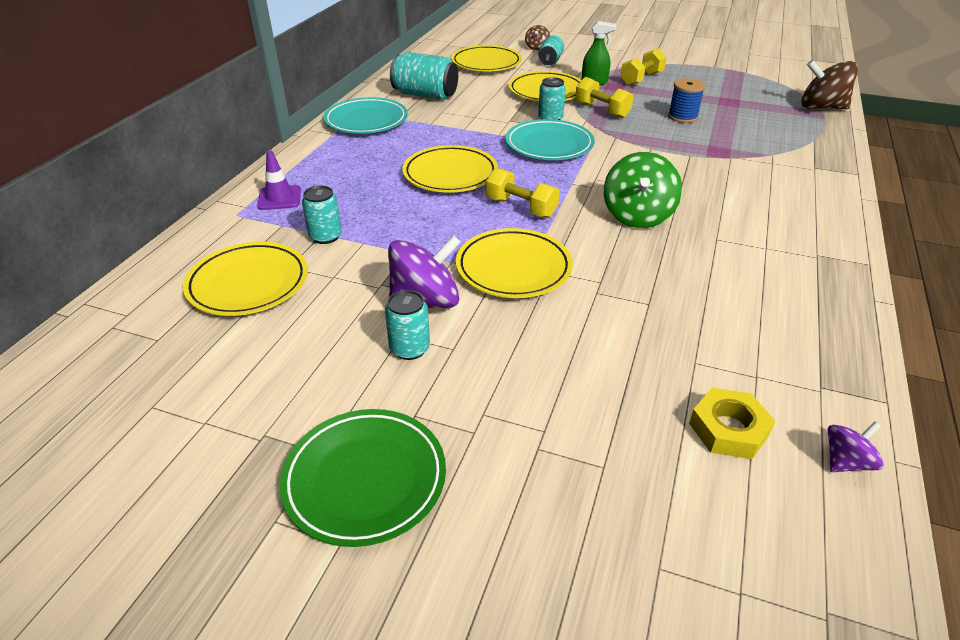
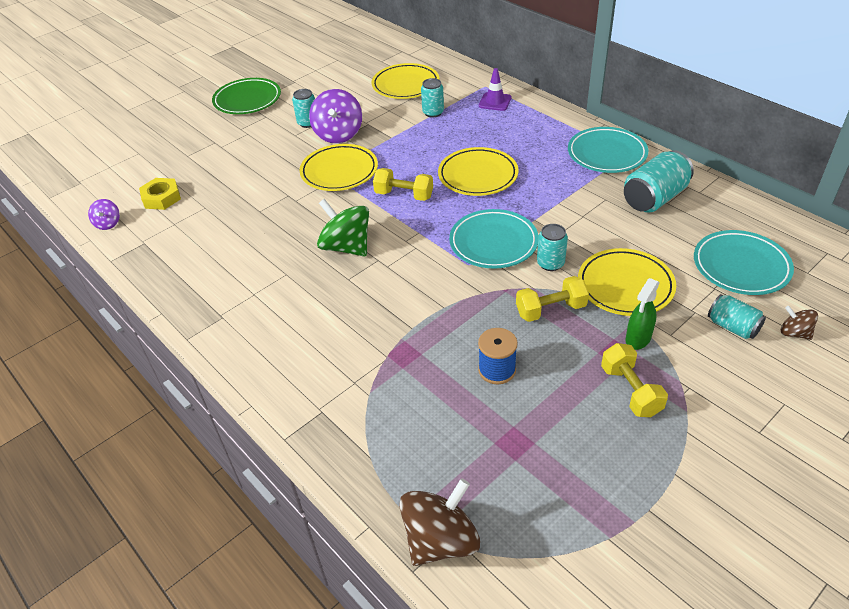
camera: 120 degrees right, 5 degrees up
yellow plate [451,45,522,71] -> turquoise plate [694,230,794,295]
yellow dumbbell [486,168,560,218] -> yellow dumbbell turned 45 degrees clockwise [373,168,433,201]

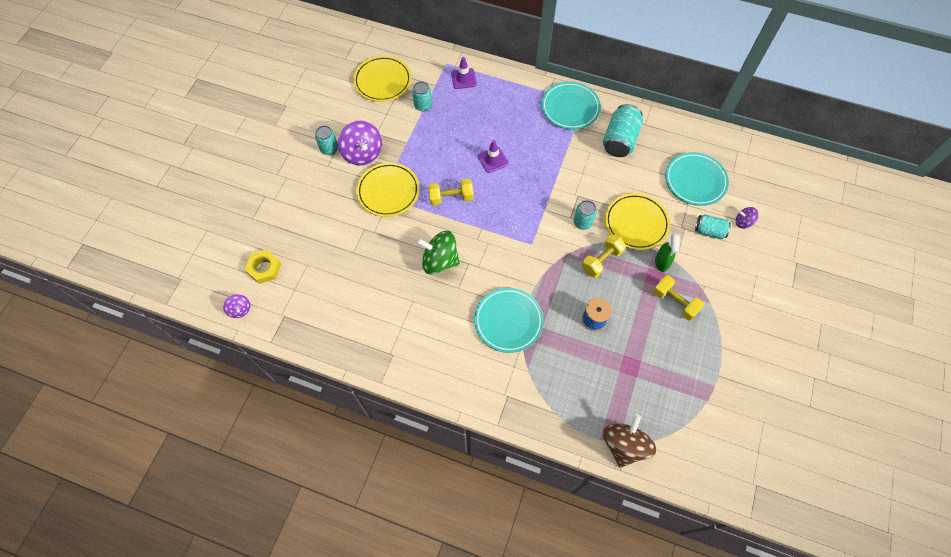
camera: 30 degrees left, 20 degrees up
green plate [212,78,281,114] -> none
yellow plate [438,147,518,196] -> purple traffic cone [478,140,508,173]
turquoise plate [449,209,539,269] -> turquoise plate moved to [474,288,544,353]
brown spinning top [781,306,818,340] -> purple spinning top [736,207,759,229]

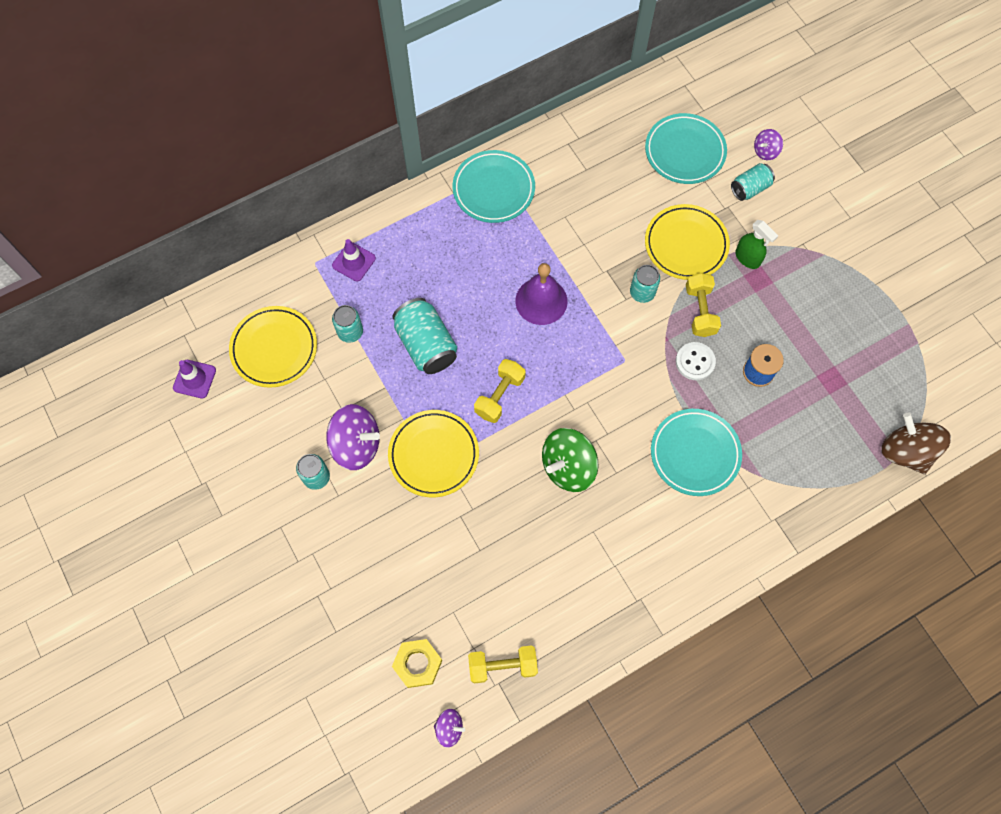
camera: 50 degrees left, 5 degrees up
purple traffic cone [478,140,508,173] -> purple traffic cone moved to [173,360,216,399]
turquoise can [603,104,643,157] -> turquoise can moved to [392,298,457,374]
yellow dumbbell [653,275,704,320] -> yellow dumbbell moved to [468,645,538,684]
none -> purple bell [515,263,568,325]
none -> white button [676,342,716,380]

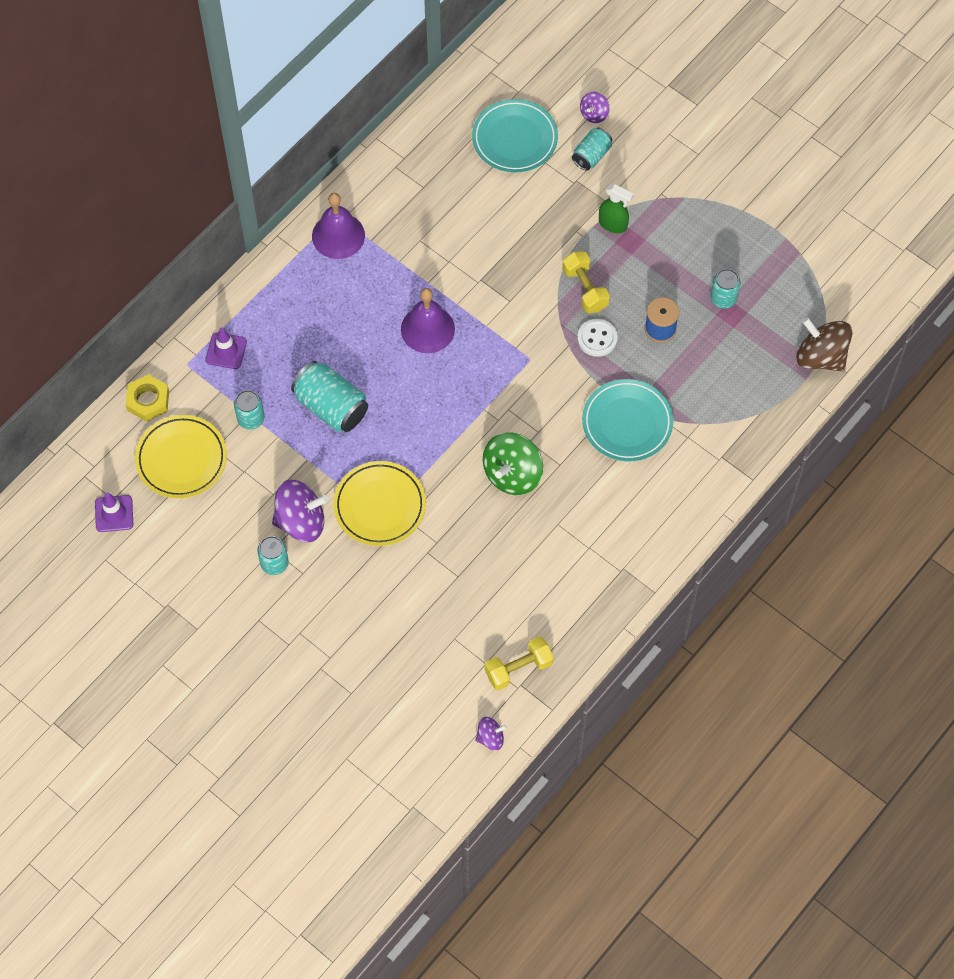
camera: 20 degrees left, 5 degrees down
yellow nut [392,639,442,688] -> yellow nut moved to [125,374,169,422]
turquoise plate [453,150,535,223] -> purple bell [312,193,365,259]
yellow dumbbell [474,359,526,423] -> none
turquoise can [630,265,660,303] -> turquoise can moved to [710,269,741,309]
yellow plate [645,204,730,280] -> none

